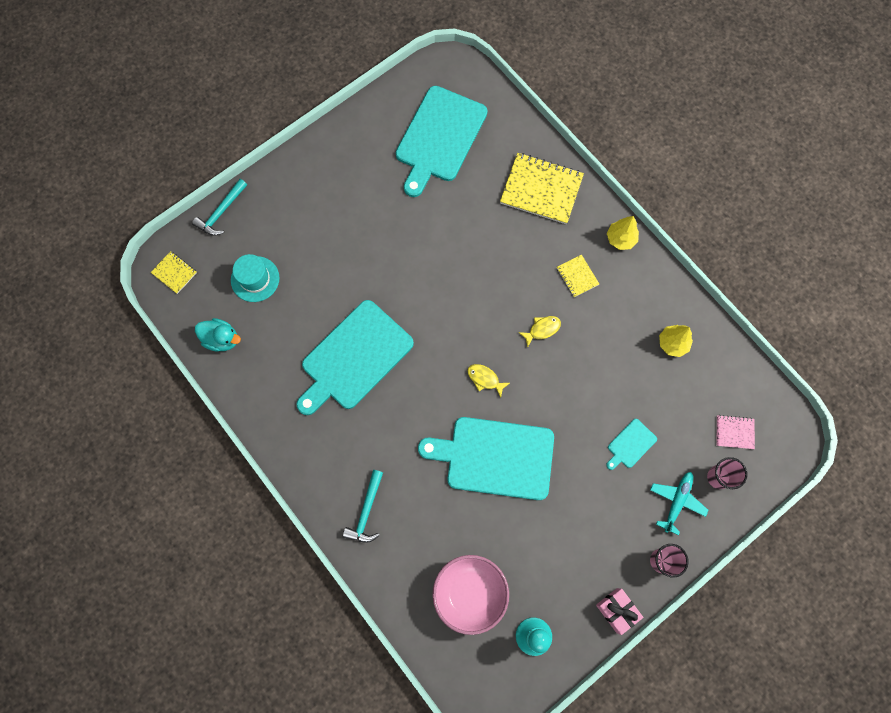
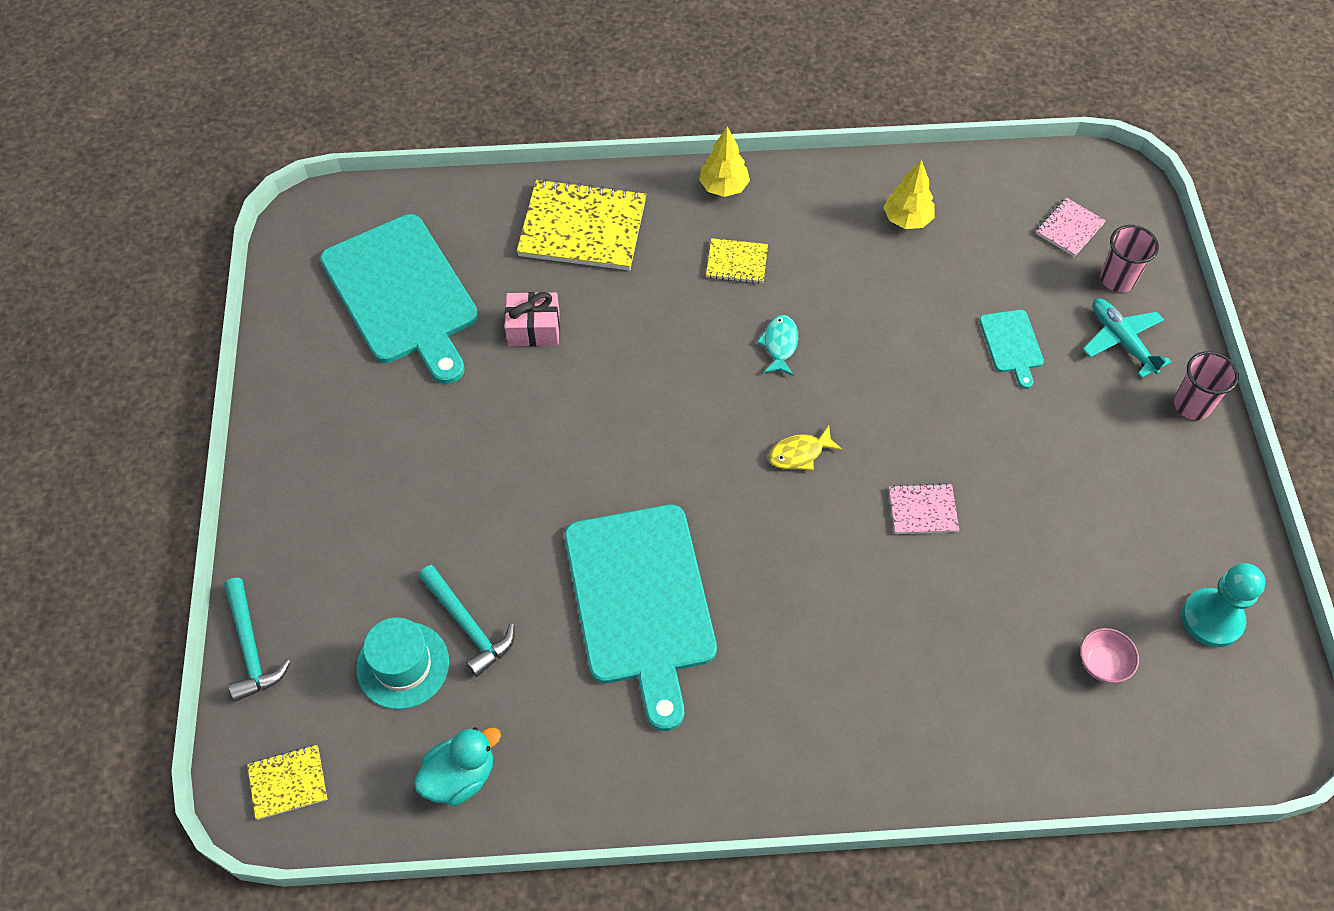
camera: 55 degrees left, 15 degrees down
turquoise hammer [343,470,383,543] -> turquoise hammer moved to [418,565,515,677]
turquoise cutting board [418,417,554,500] -> pink notebook [889,483,959,534]
pink bowl [432,555,509,635] -> pink bowl [1080,628,1139,683], size x0.45
yellow notebook [500,153,584,224] -> yellow notebook turned 45 degrees clockwise [517,179,646,270]
yellow fish [518,316,561,348] -> turquoise fish [757,315,798,376]
pink gift [596,588,643,635] -> pink gift moved to [505,292,560,346]

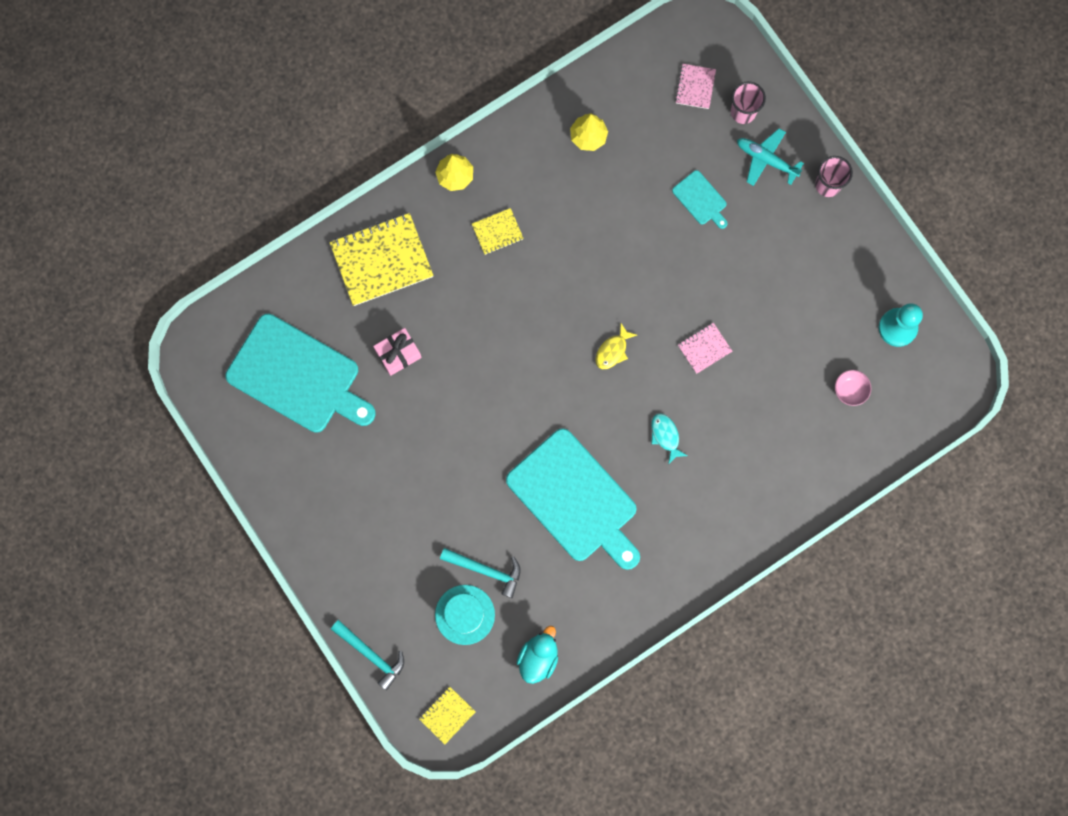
camera: 30 degrees left, 20 degrees up
turquoise fish [757,315,798,376] -> turquoise fish moved to [651,413,687,464]

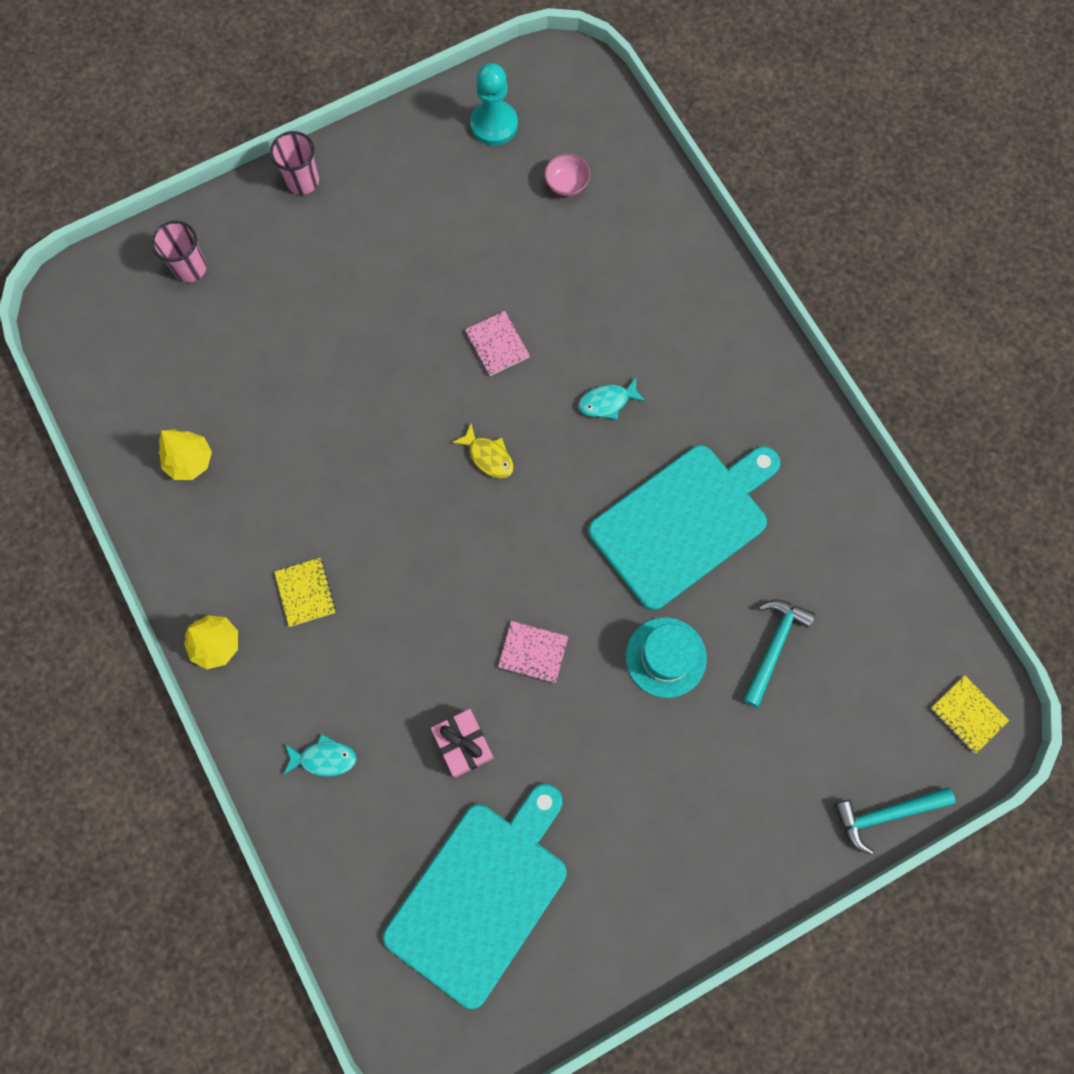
camera: 85 degrees left, 5 degrees down
yellow notebook [329,213,434,306] -> turquoise fish [284,734,357,777]
turquoise hammer [331,620,404,691] -> turquoise hammer turned 150 degrees counterclockwise [834,787,955,855]
turquoise hat [435,585,495,645] -> turquoise hat moved to [626,617,707,698]
turquoise duck [517,626,558,684] -> none
turquoise cutting board [672,170,728,229] -> none
pink notebook [675,64,716,109] -> pink notebook moved to [498,621,568,684]
turquoise plane [737,128,804,186] -> none

